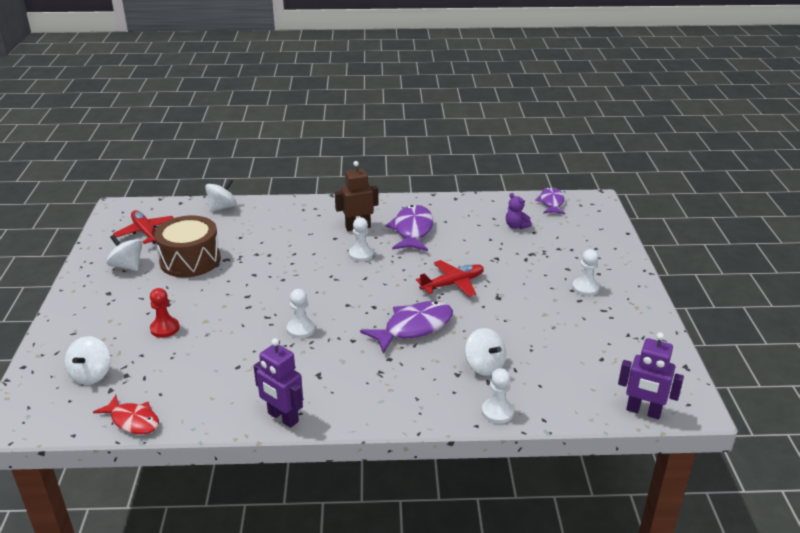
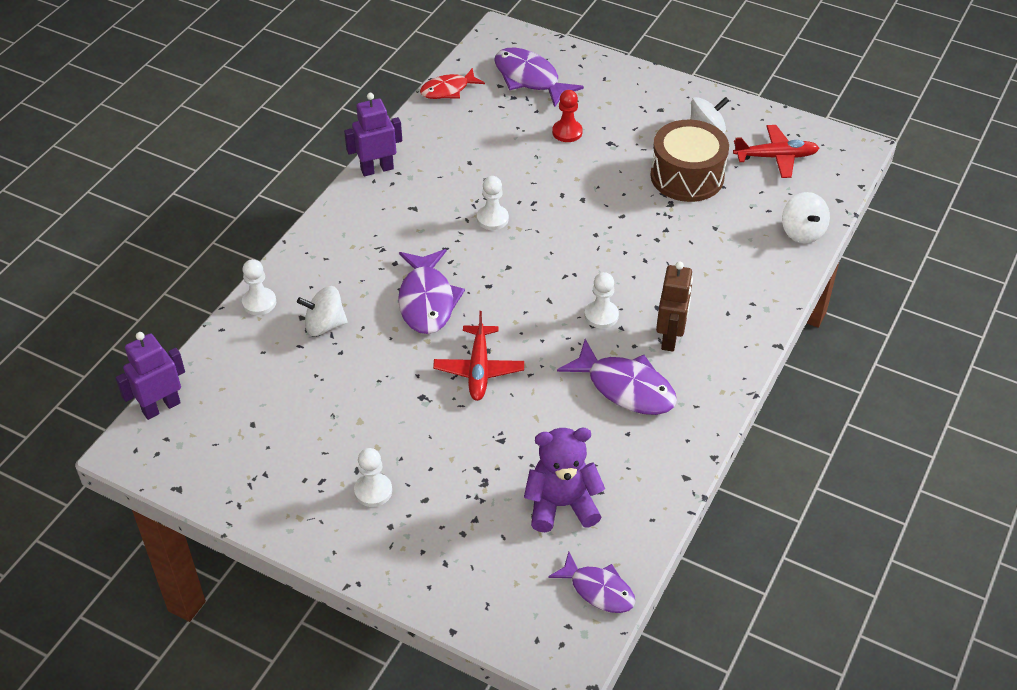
camera: 120 degrees right, 15 degrees up
white spinning top [65,336,111,385] -> purple fish [494,48,584,107]
purple teddy bear [506,193,532,229] -> purple teddy bear [524,428,605,532], size x1.83

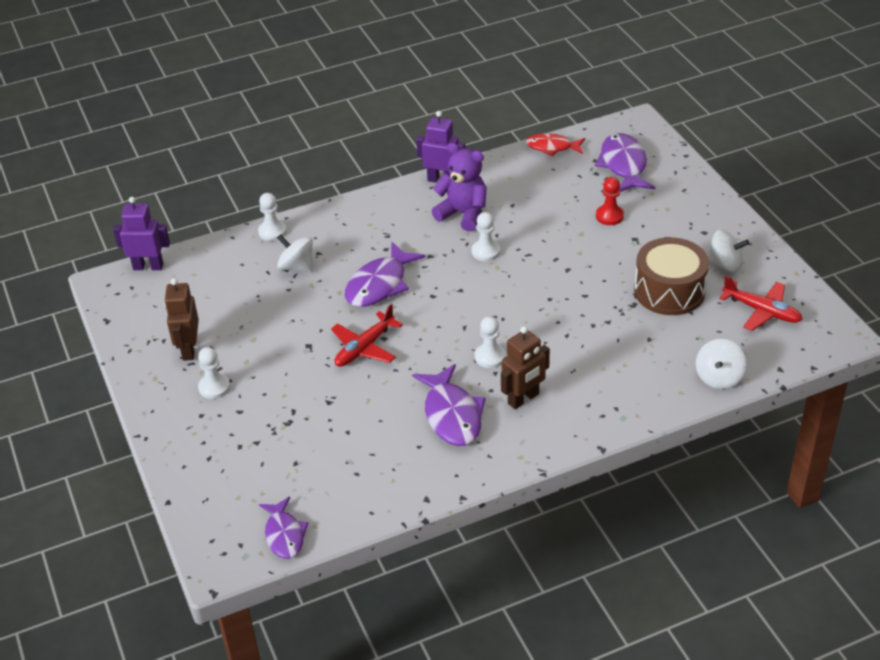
camera: 40 degrees right, 5 degrees down
purple teddy bear [524,428,605,532] -> purple teddy bear moved to [431,143,487,232]
none -> brown robot [164,278,199,361]

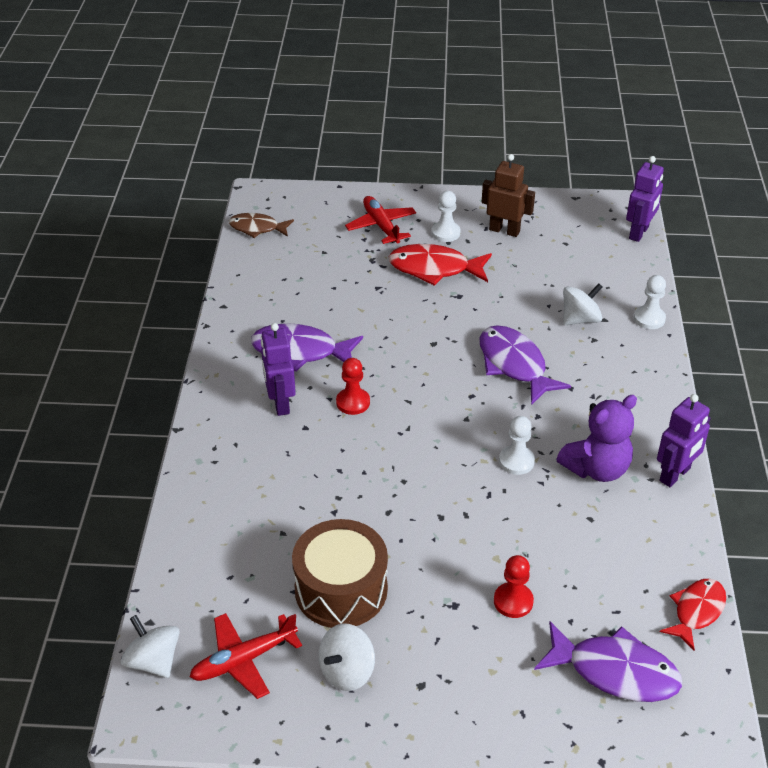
camera: 115 degrees right, 0 degrees up
purple fish [259,496,308,559] -> brown fish [229,213,294,238]
red plane [331,304,403,367] -> red plane moved to [345,196,416,244]
white pawn [475,316,506,368] -> red pawn [336,358,370,415]
brown robot [501,326,550,409] -> purple robot [261,323,296,416]
white spinning top [696,339,747,389] -> white spinning top moved to [121,615,180,678]
none -> red fish [389,244,492,286]

